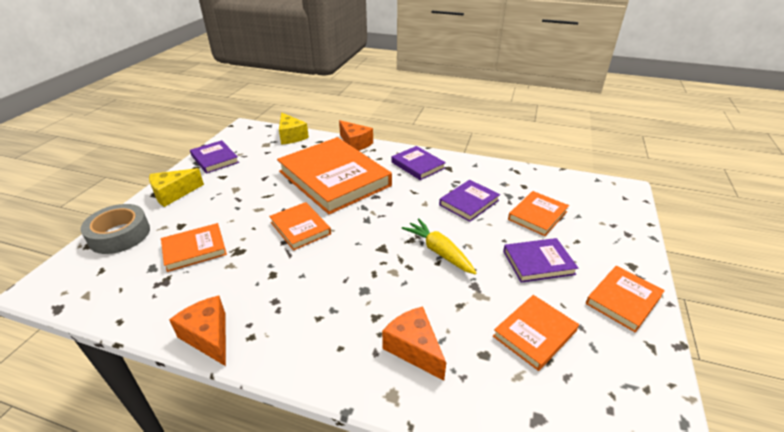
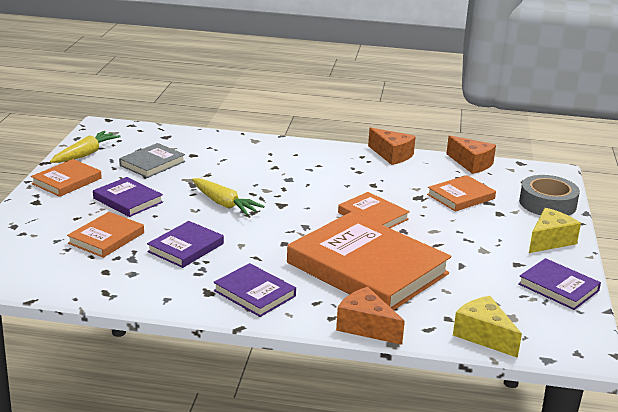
camera: 170 degrees right, 10 degrees down
orange cheese [382,306,446,381] -> orange cheese moved to [446,136,496,174]
orange book [493,295,579,371] -> grey book [119,143,185,178]
purple book [503,238,578,283] -> purple book turned 60 degrees clockwise [93,177,163,217]
none -> yellow carrot [50,131,121,163]

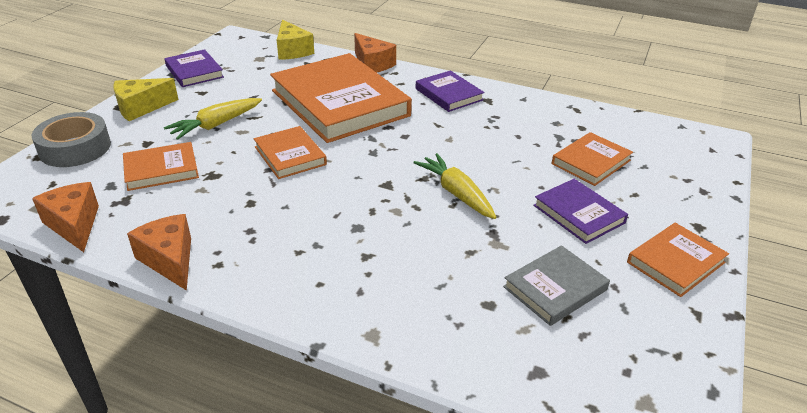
camera: 165 degrees left, 10 degrees up
yellow carrot [50,131,121,163] -> yellow carrot moved to [164,98,262,140]
purple book [147,221,224,268] -> none

